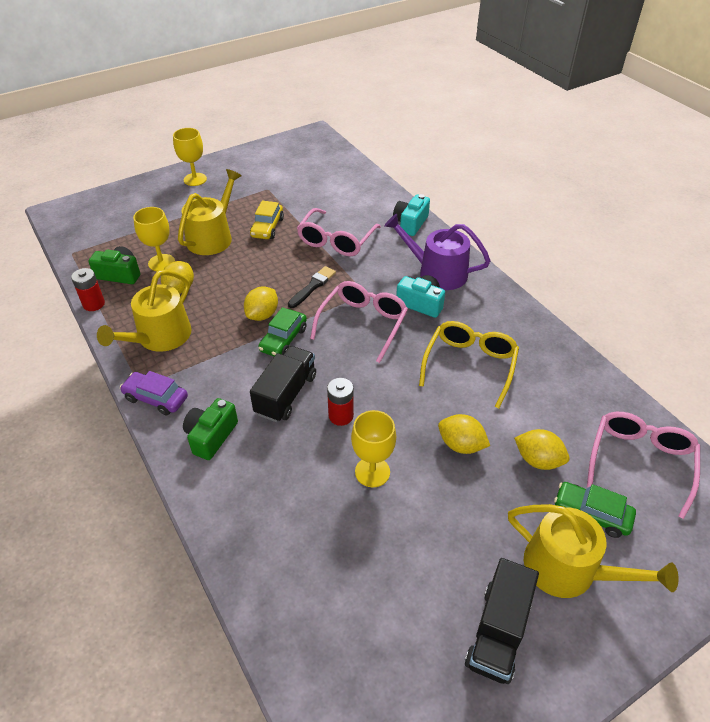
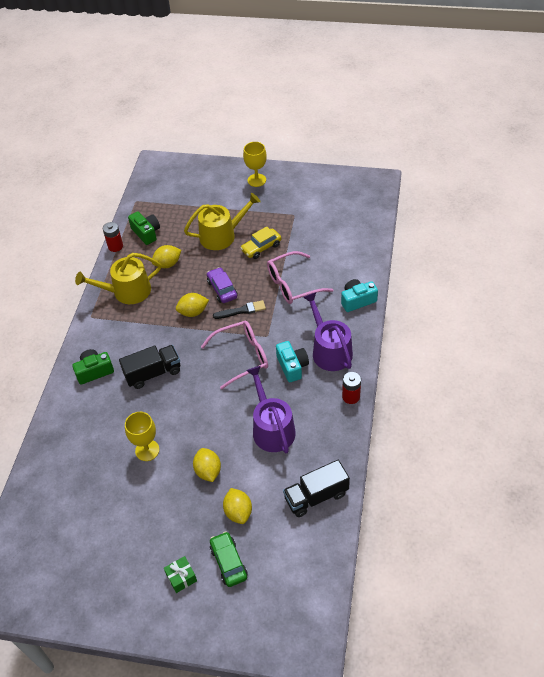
camera: 45 degrees right, 5 degrees up
purple car [120,371,188,415] -> purple car moved to [207,267,238,303]
yellow goblet [133,207,175,271] -> none
green car [258,307,307,356] -> none
red battery [327,378,354,426] -> red battery moved to [342,372,361,404]
yellow glasses [419,321,519,408] -> purple watering can [246,366,296,453]
black truck [465,558,539,684] -> black truck moved to [283,460,350,517]
yellow watering can [508,504,678,598] -> green gift [164,556,197,593]
pink glasses [587,412,700,519] -> none

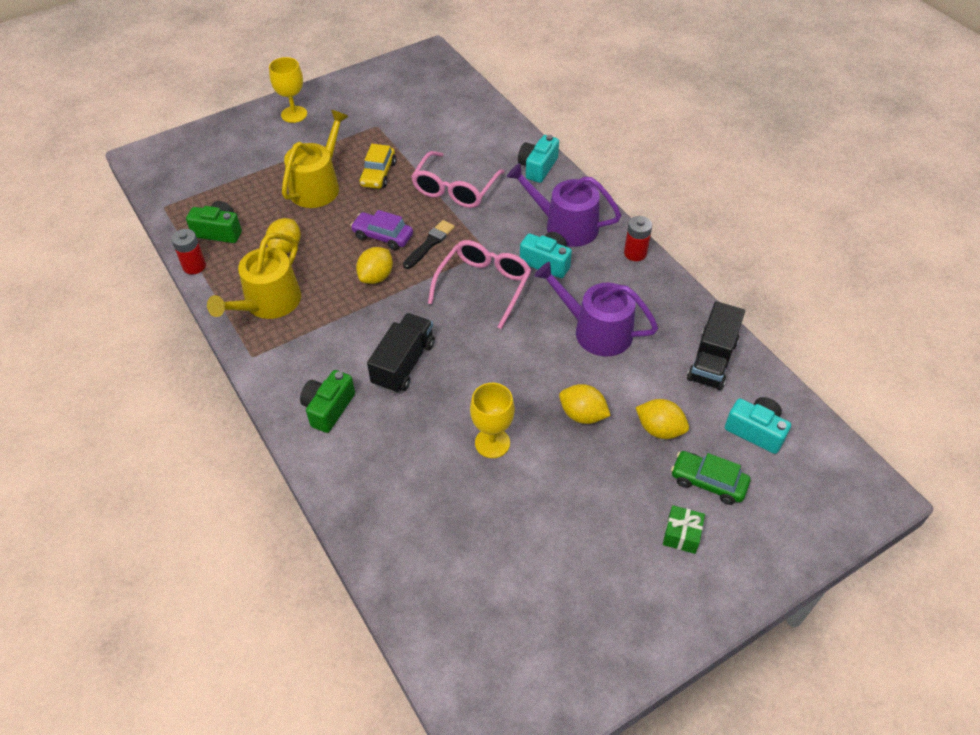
camera: 45 degrees left, 0 degrees up
none -> turquoise camera [725,397,791,454]

